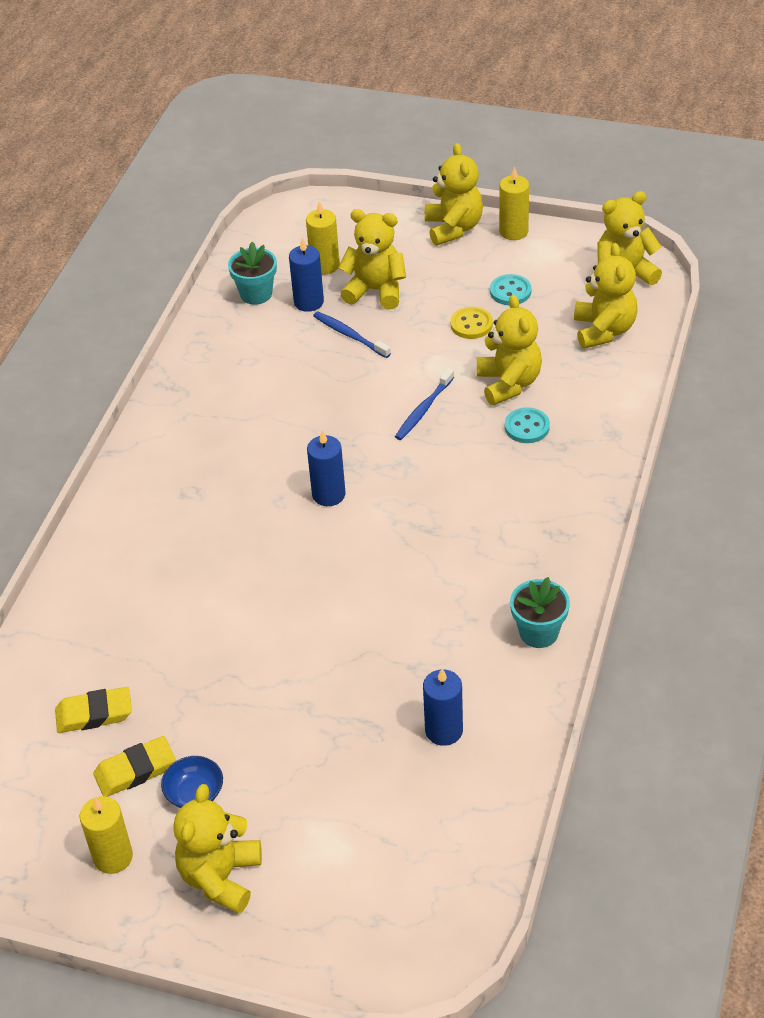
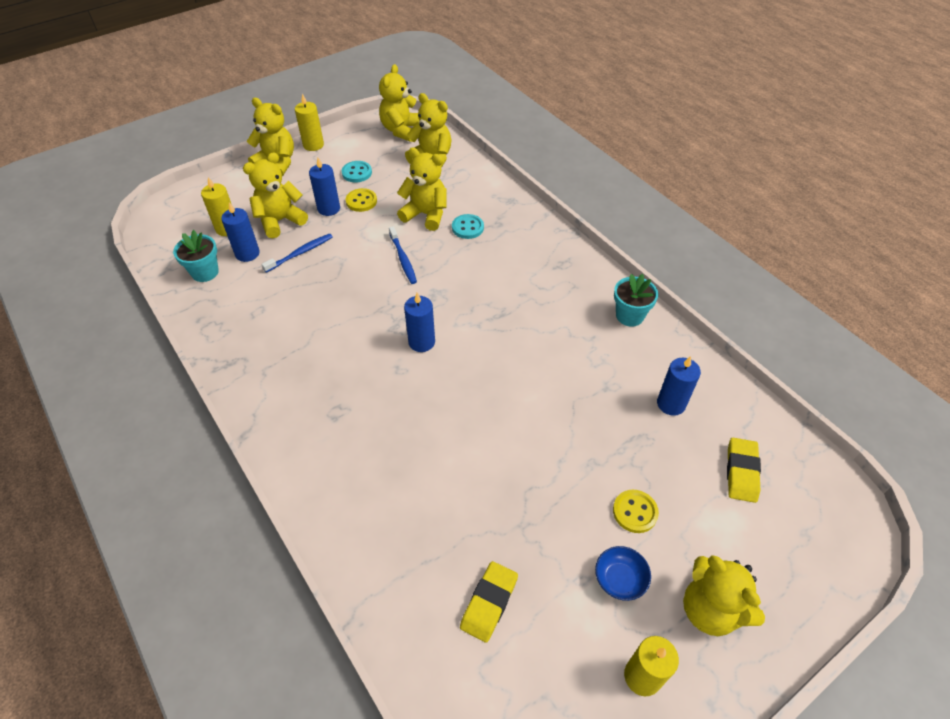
camera: 55 degrees left, 5 degrees up
yellow eraser [93,736,176,797] -> yellow eraser moved to [727,438,761,503]
blue toothbrush [313,311,391,358] -> blue toothbrush turned 150 degrees clockwise [262,233,333,273]
none -> blue candle [309,158,340,216]
none -> yellow button [613,490,659,533]

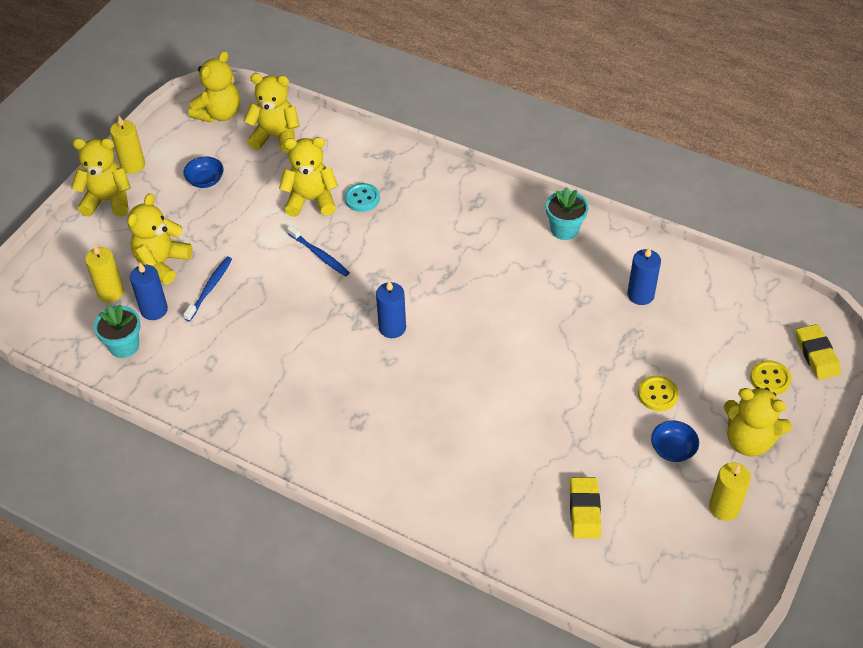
camera: 25 degrees left, 0 degrees up
blue candle [309,158,340,216] -> none
turquoise button [342,161,372,182] -> blue bowl [183,156,224,188]
yellow button [346,188,377,212] -> yellow button moved to [750,360,791,395]
yellow teddy bear [379,64,419,142] -> yellow teddy bear turned 135 degrees counterclockwise [189,51,240,123]
yellow eraser [727,438,761,503] -> yellow eraser moved to [796,324,841,380]

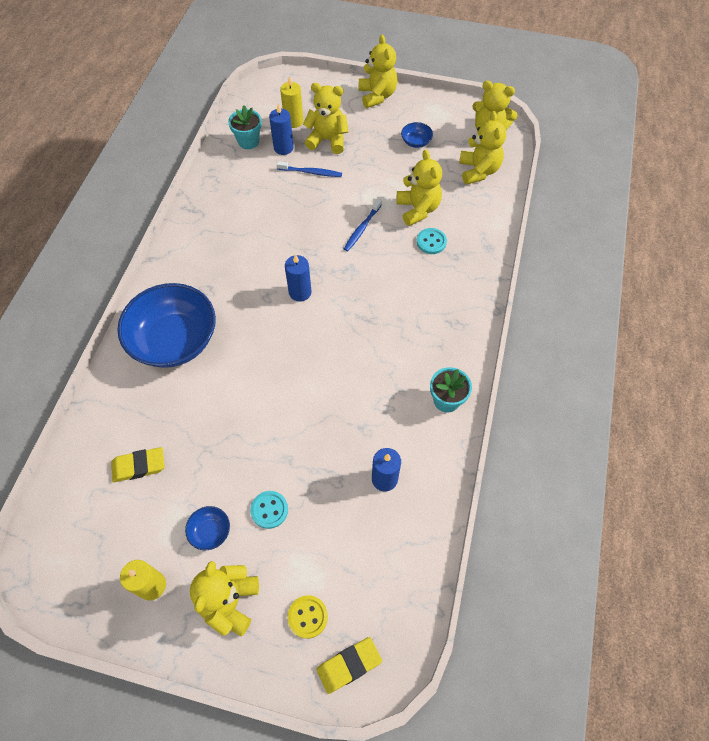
camera: 75 degrees right, 10 degrees up
yellow candle [110,116,145,174] -> none
yellow button [638,375,679,411] -> turquoise button [250,491,288,529]
none -> blue bowl [117,283,216,368]

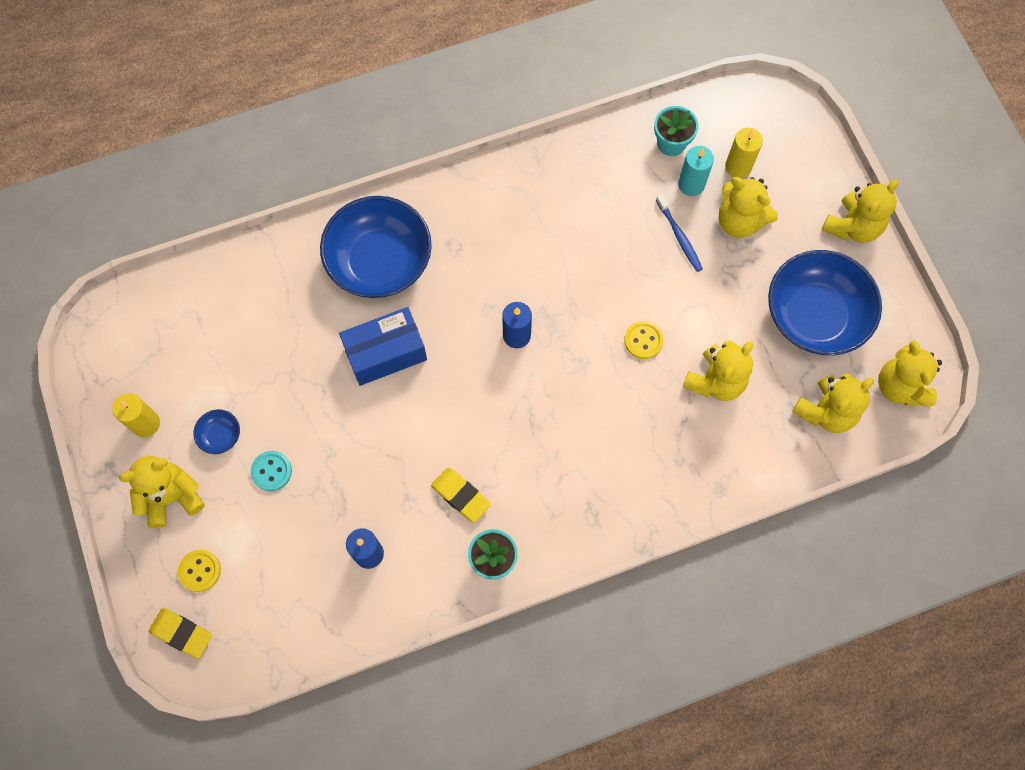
camera: 55 degrees right, 10 degrees up
yellow eraser [111,447,165,482] -> yellow eraser moved to [431,468,491,523]
blue candle [269,104,294,155] -> turquoise candle [678,146,714,196]
yellow teddy bear [303,83,349,154] -> yellow teddy bear turned 150 degrees clockwise [718,177,778,238]
blue toothbrush [344,199,382,251] -> yellow button [624,321,664,359]
blue bowl [401,122,433,148] -> blue bowl [768,250,882,355], size x2.48
turquoise button [417,228,447,254] -> none
none -> blue box [339,307,427,386]

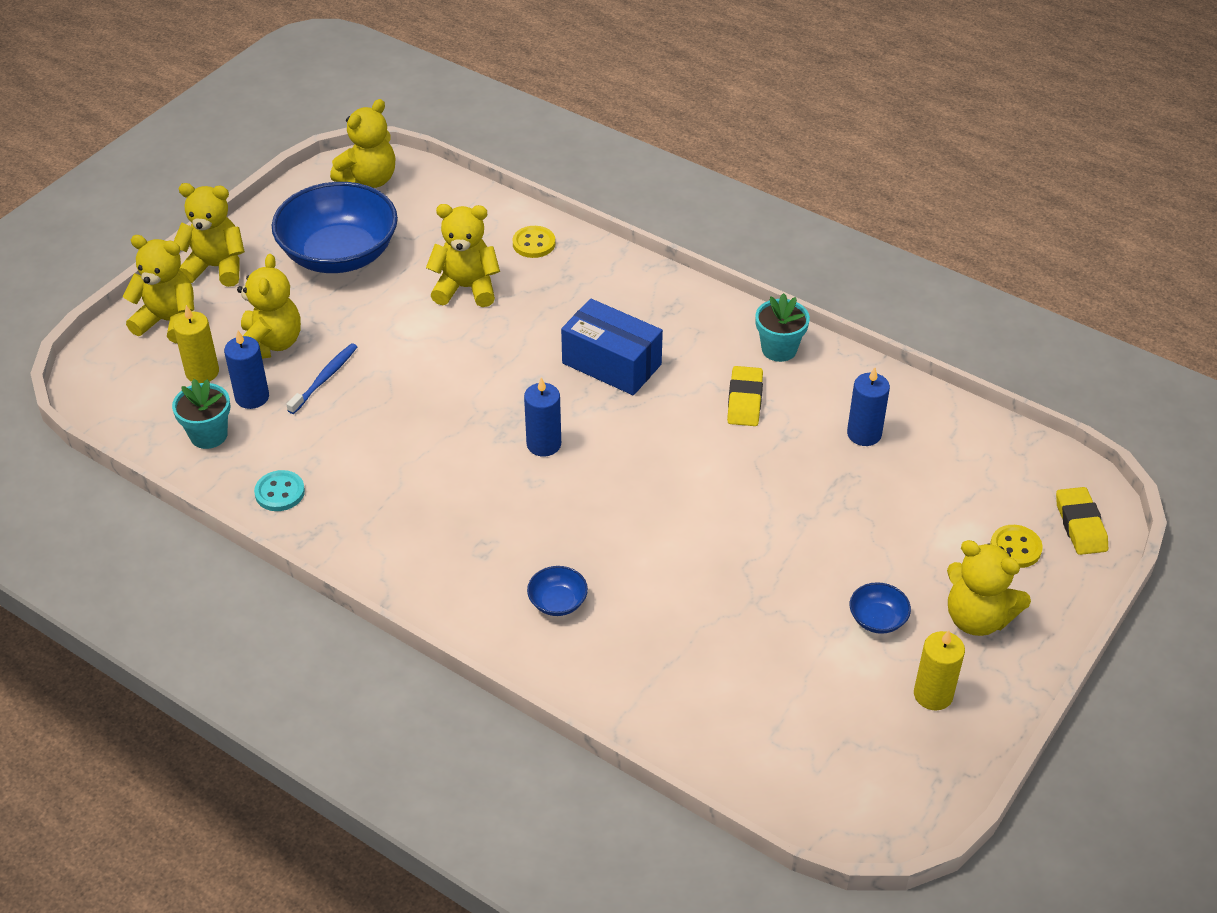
camera: 125 degrees left, 25 degrees down
turquoise button [251,451,292,491] -> turquoise button moved to [254,470,305,511]
blue bowl [320,196,432,298] -> blue bowl [527,566,588,616], size x0.40
blue box [339,307,427,386] -> blue box moved to [561,299,663,395]
yellow button [624,321,664,359] -> yellow button moved to [513,226,555,258]
turquoise candle [678,146,714,196] -> blue candle [224,331,269,409]
yellow teddy bear [792,373,874,433] -> yellow teddy bear moved to [123,235,194,343]

